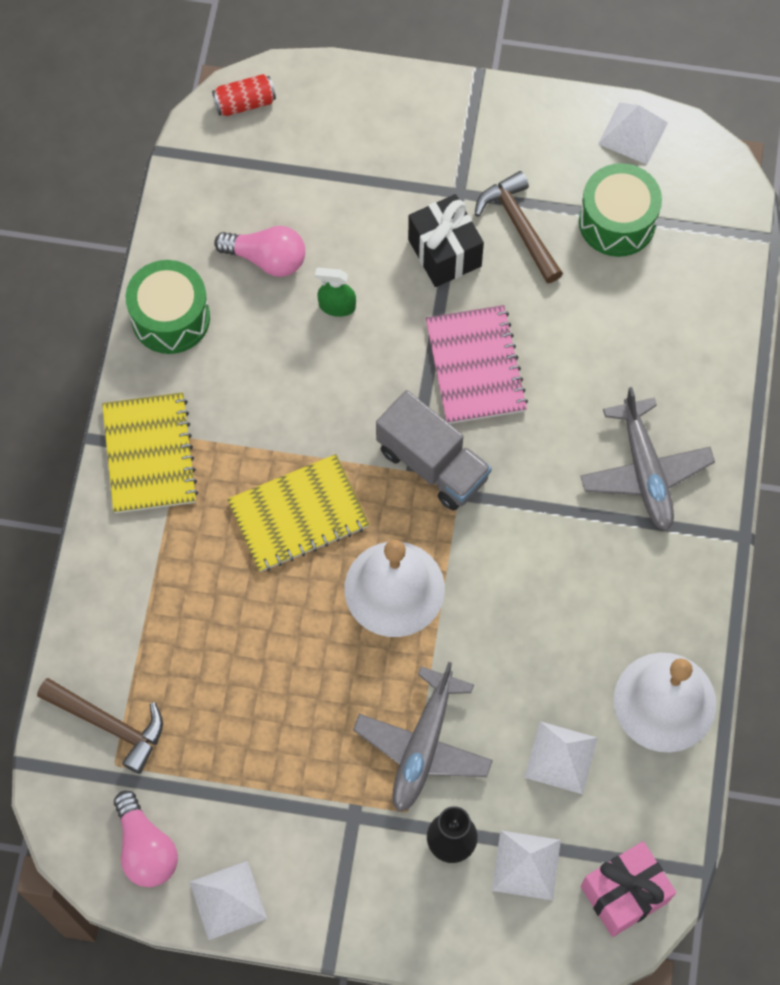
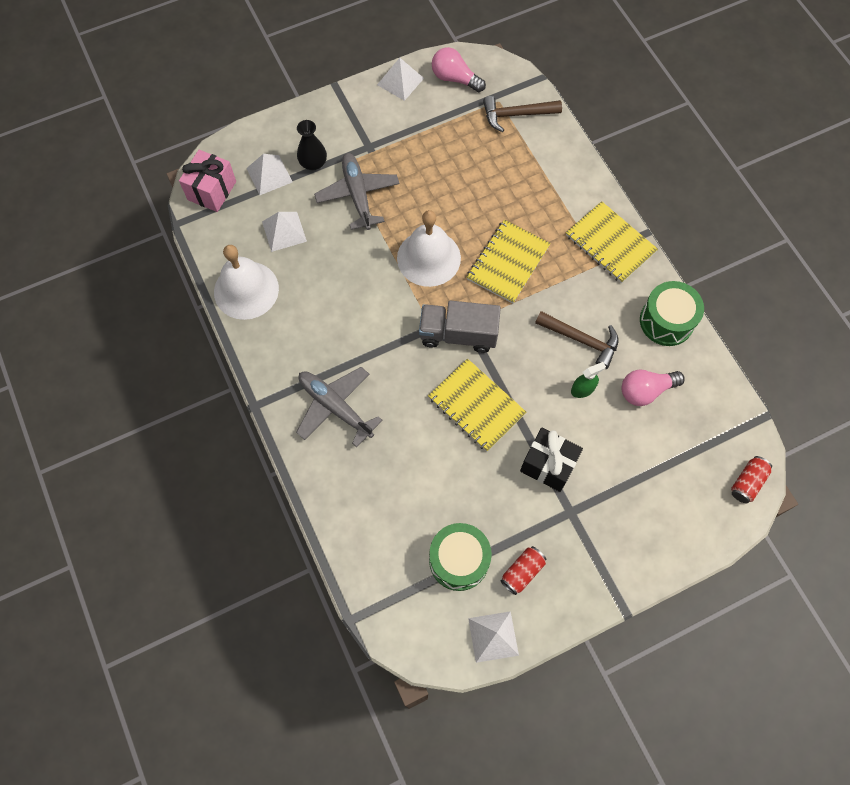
camera: 145 degrees right, 0 degrees up
pink notebook [426,305,528,424] -> yellow notebook [428,359,527,452]
brown hammer [475,171,563,283] -> brown hammer moved to [535,311,619,369]
none -> red can [501,546,546,595]

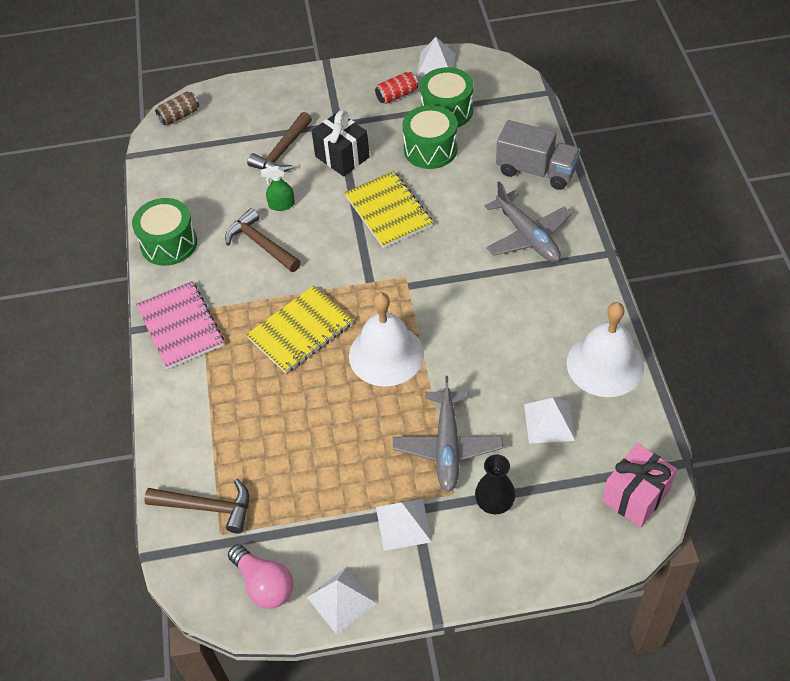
camera: 160 degrees left, 15 degrees down
white pyramid [246,154,293,195] -> white pyramid moved to [376,499,432,551]
grey truck [419,301,501,353] -> grey truck moved to [496,120,580,190]
yellow notebook [566,201,658,283] -> pink notebook [136,281,224,369]
pink light bulb [622,370,685,406] -> none
red can [731,456,772,504] -> brown can [155,92,199,125]
none -> brown hammer [247,112,312,172]
none -> green drum [402,105,457,169]

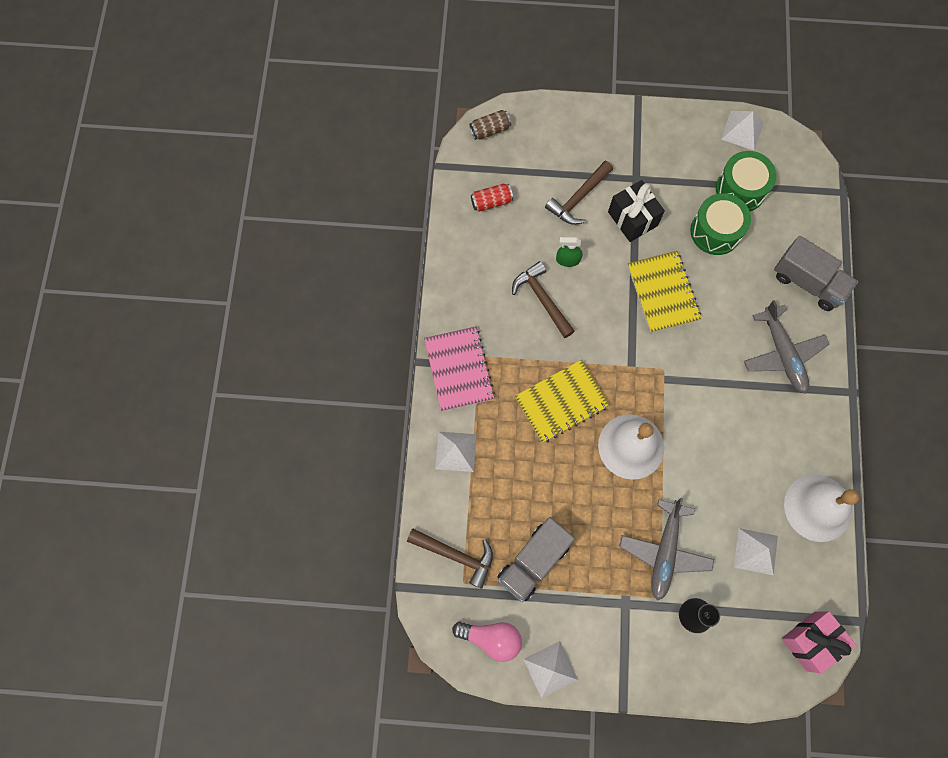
camera: 10 degrees right, 20 degrees up
green drum [132,198,197,266] -> none
pink light bulb [228,544,293,609] -> pink light bulb turned 45 degrees counterclockwise [452,622,522,662]
red can [375,72,418,104] -> red can moved to [471,184,513,212]
white pyramid [376,499,432,551] -> white pyramid moved to [435,432,476,472]
none -> grey truck [498,517,575,602]

